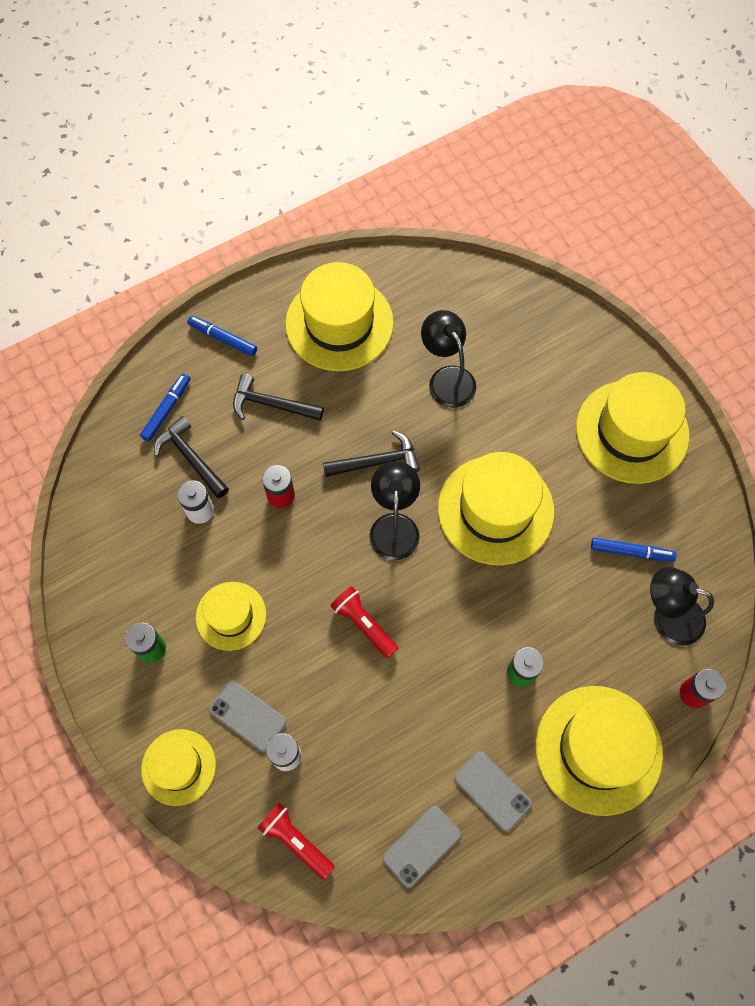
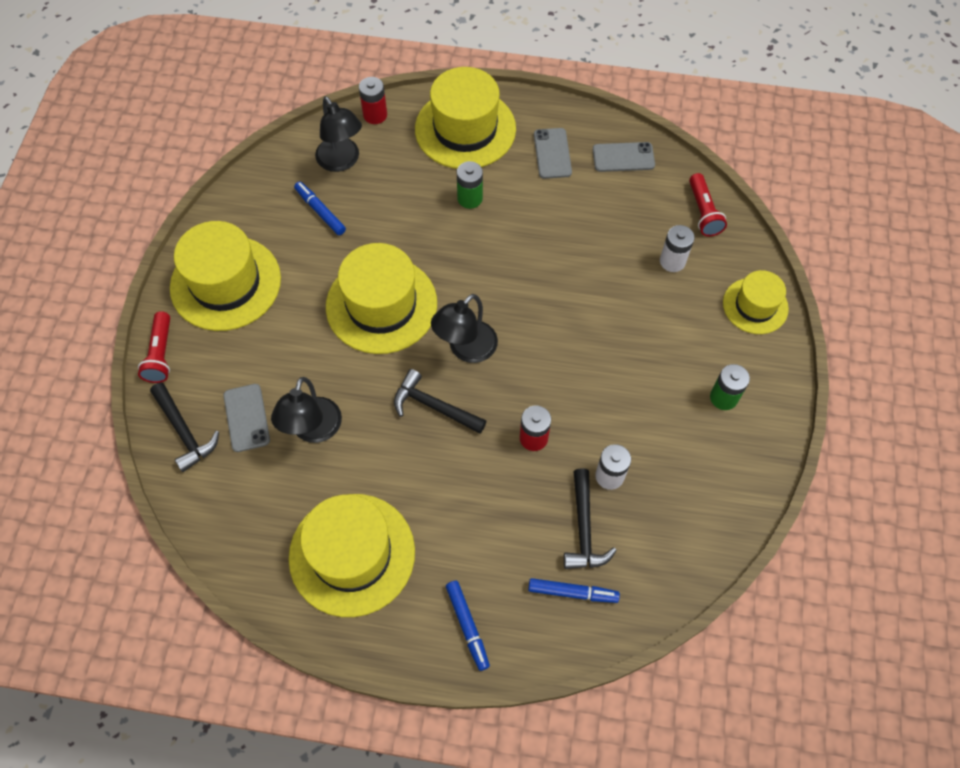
camera: 140 degrees left, 5 degrees down
blue marker [140,373,190,442] -> blue marker turned 150 degrees counterclockwise [528,578,620,603]
yellow hat [196,582,266,651] -> none
grey phone [209,680,287,752] -> grey phone moved to [223,384,270,452]
black hammer [233,374,324,421] -> black hammer moved to [150,383,219,472]
red flashlight [330,586,398,658] -> red flashlight moved to [138,311,170,383]

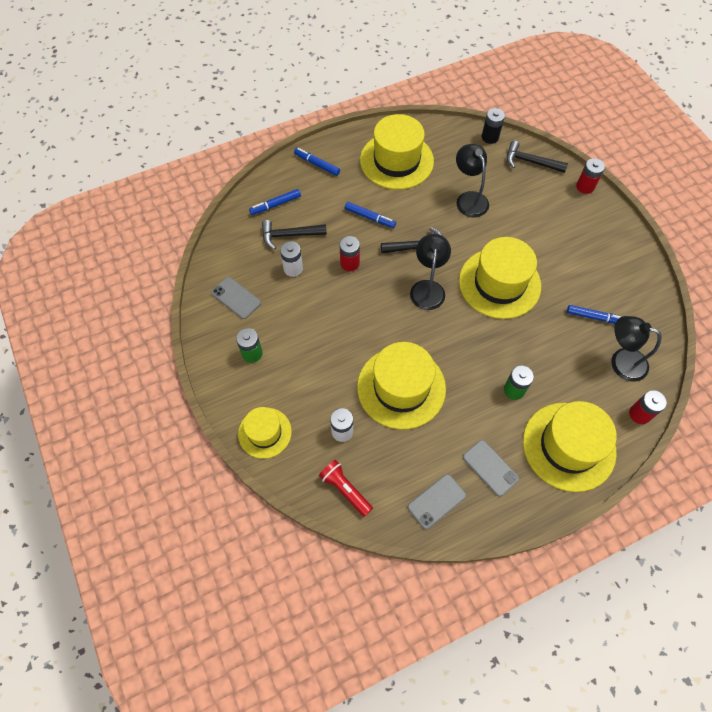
camera: 145 degrees right, 0 degrees up
red flashlight [138,311,170,383] -> red battery [576,158,605,194]
yellow hat [170,221,281,331] -> yellow hat moved to [357,342,446,430]
grey phone [223,384,270,452] -> grey phone moved to [211,277,261,319]
black hammer [564,469,617,569] -> black hammer turned 60 degrees counterclockwise [262,220,327,250]
none -> blue marker [345,202,396,228]
none -> black battery [482,108,505,144]

